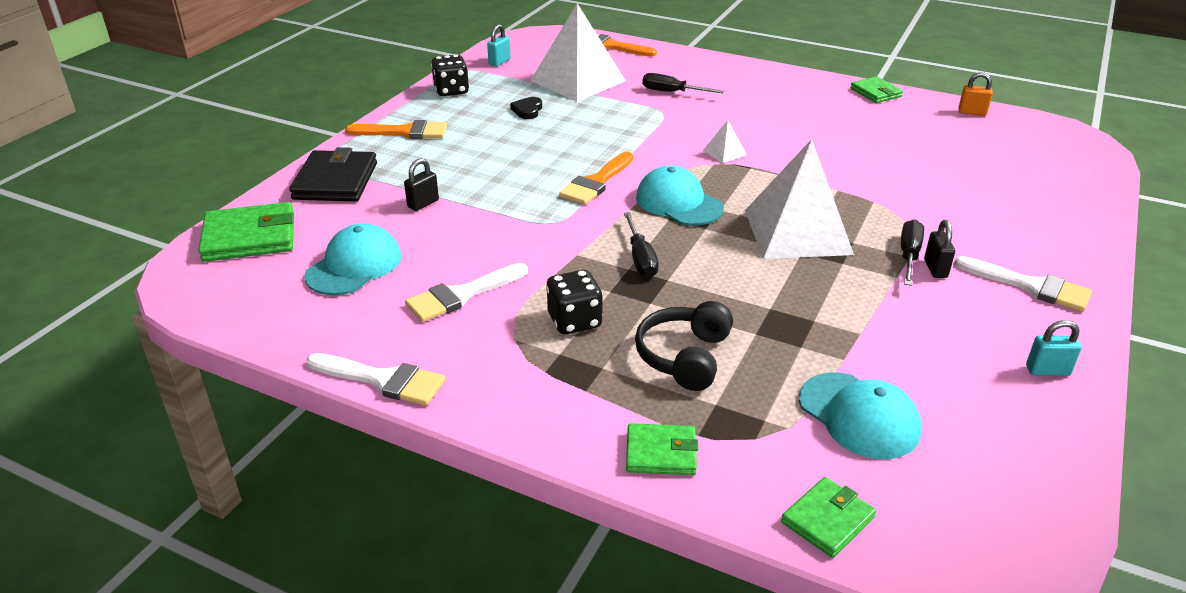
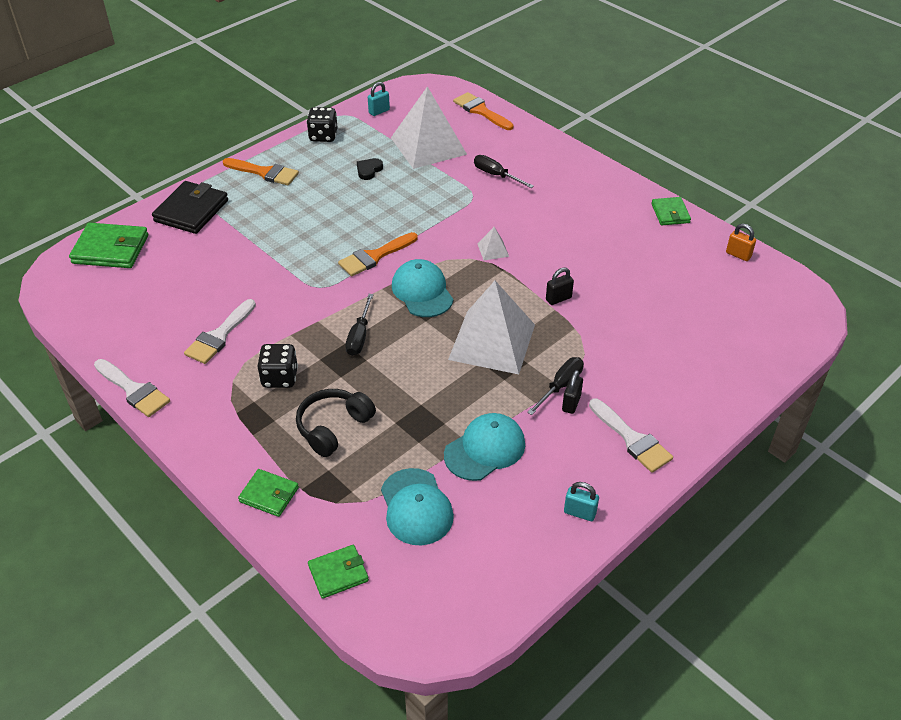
camera: 20 degrees right, 10 degrees up
turquoise cap [304,223,401,295] -> turquoise cap moved to [444,413,525,481]
black padlock [404,158,439,211] -> black padlock moved to [546,267,574,305]
white brush [405,263,528,322] -> white brush turned 45 degrees counterclockwise [184,299,256,364]

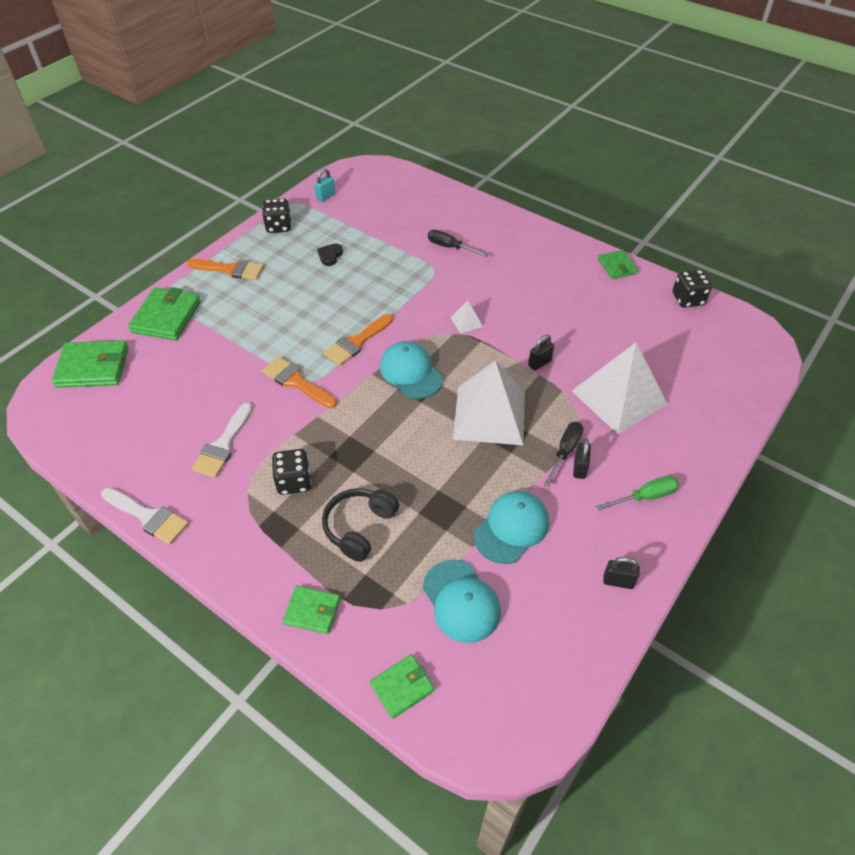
camera: 10 degrees left, 5 degrees up
black wallet [152,181,228,234] -> green wallet [128,287,201,341]
black screwdriver [345,294,374,356] -> none
white pyramid [391,86,467,169] -> white pyramid moved to [572,343,667,434]
orange brush [453,92,514,130] -> orange brush moved to [262,357,337,408]
turquoise padlock [564,482,599,521] -> black padlock [603,557,640,589]
white brush [589,398,673,473] -> green screwdriver [596,476,679,511]
orange padlock [726,224,756,261] -> black dice [673,270,712,308]

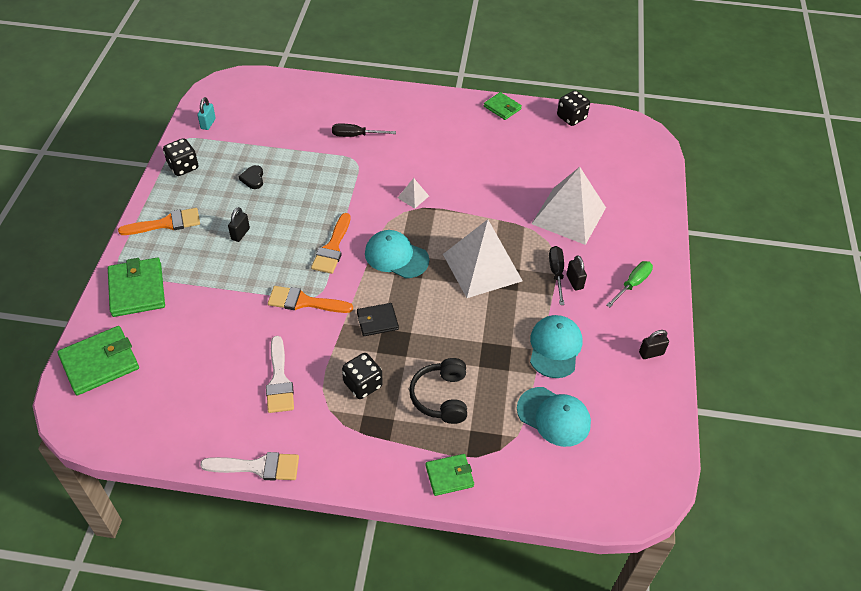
camera: 30 degrees left, 0 degrees up
green wallet [370,654,435,719] -> none
black padlock [528,335,554,371] -> black padlock moved to [228,207,250,242]
none -> black wallet [357,303,399,336]

